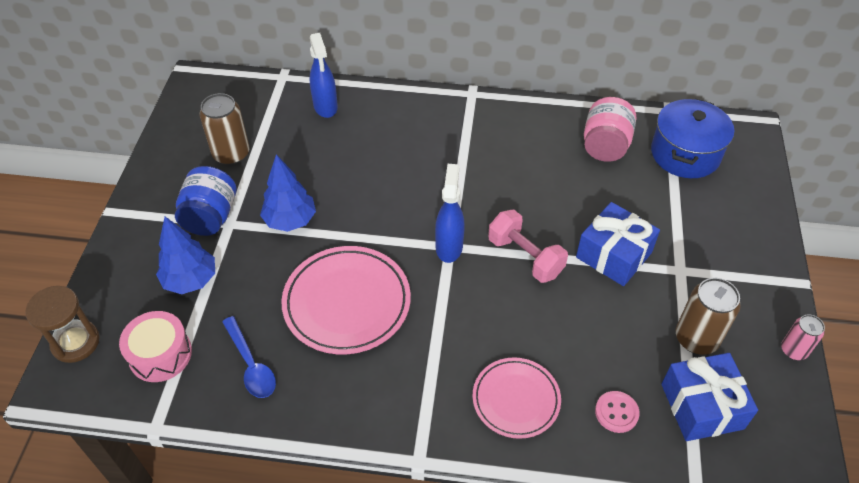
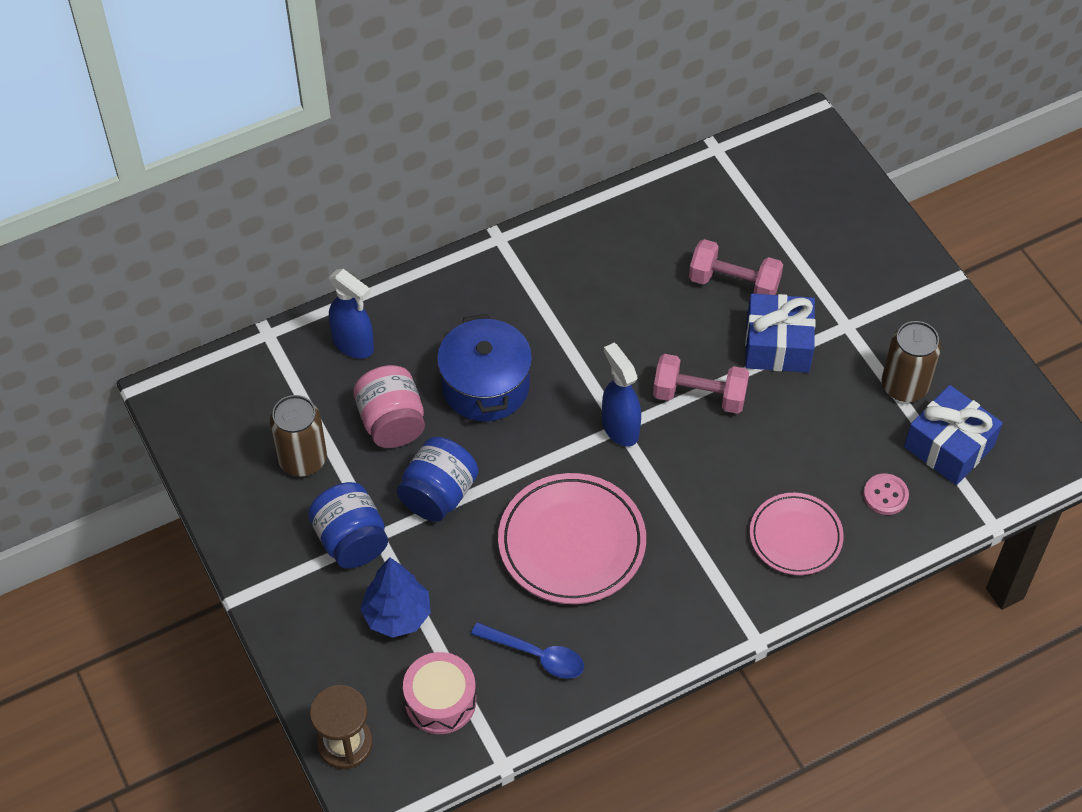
camera: 35 degrees left, 5 degrees up
blue tree [260,154,316,232] -> blue jar [397,437,479,522]
pink jar [584,97,636,162] -> pink jar moved to [353,365,425,448]
blue pot [651,98,734,178] -> blue pot moved to [437,314,532,421]
pink can [781,314,825,360] -> none
none -> pink dumbbell [689,239,783,295]

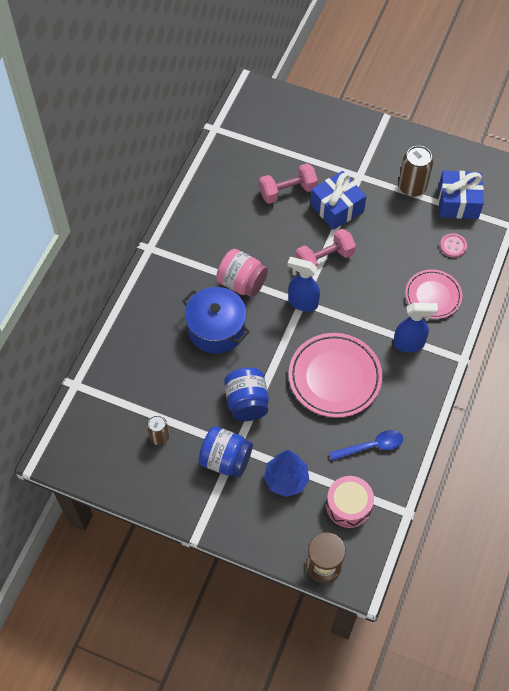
camera: 40 degrees left, 5 degrees up
brown can [270,395,327,477] -> brown can [147,415,169,445], size x0.61
blue spray bottle [329,269,374,359] -> blue spray bottle moved to [393,303,438,352]
pink jar [353,365,425,448] -> pink jar moved to [216,249,268,297]

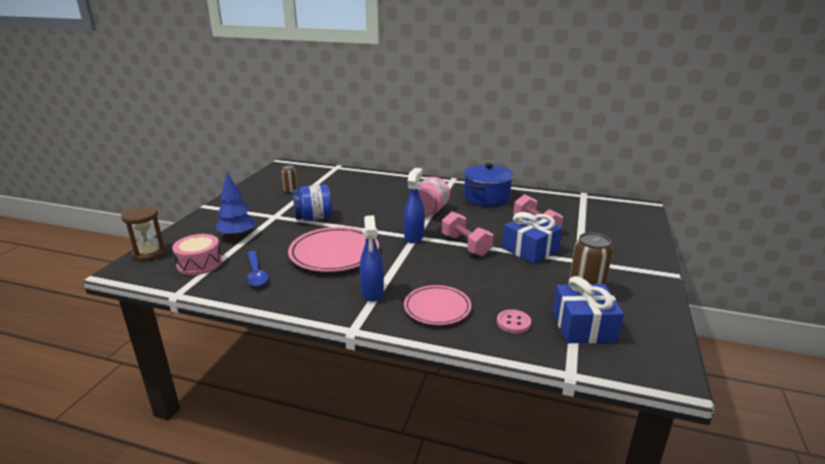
camera: 85 degrees right, 35 degrees down
blue pot [182,287,250,354] -> blue pot moved to [464,163,513,207]
blue jar [199,426,253,477] -> none

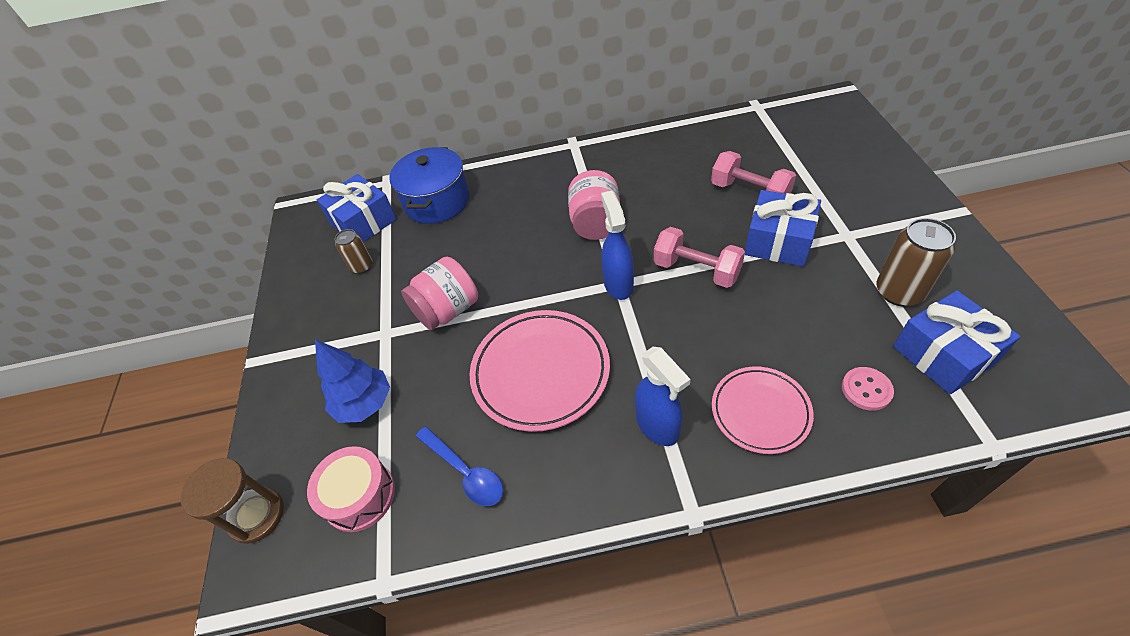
camera: 20 degrees left, 25 degrees up
blue jar [292,185,332,221] -> pink jar [401,257,478,330]
blue pot [464,163,513,207] -> blue pot moved to [390,147,470,224]
none -> blue gift [317,174,397,242]

